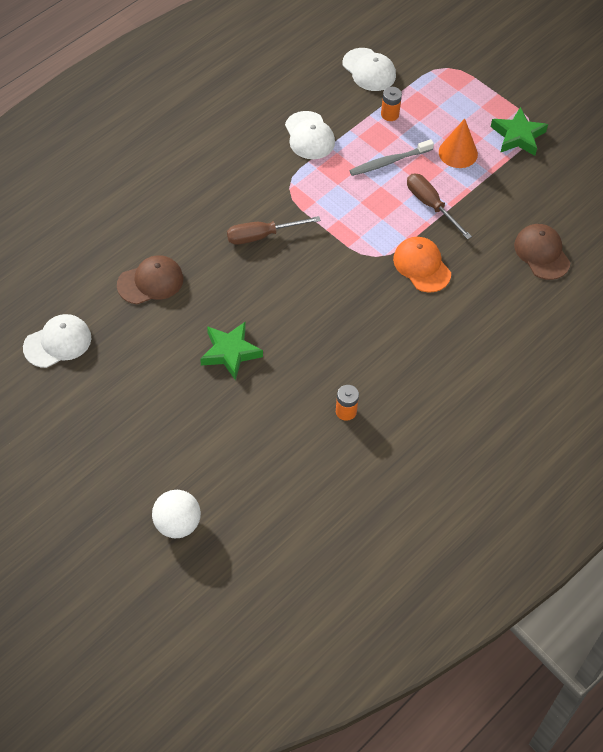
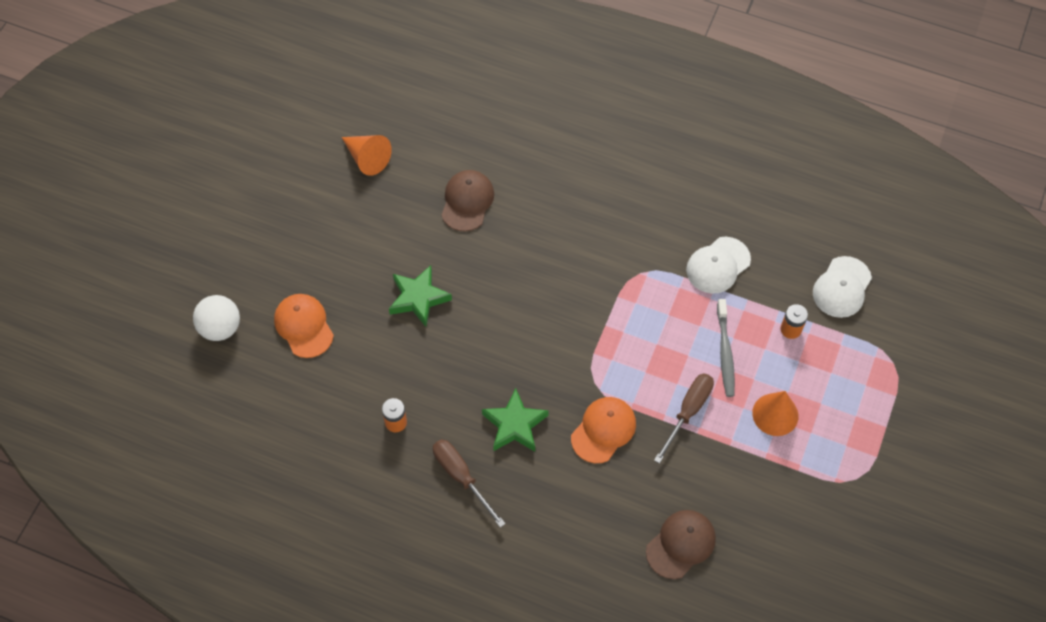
camera: 70 degrees right, 5 degrees up
white cap [23,314,91,368] -> orange cone [342,135,392,176]
brown cap [117,255,183,305] -> brown cap turned 120 degrees counterclockwise [441,170,494,231]
brown screwdriver [227,216,321,245] -> brown screwdriver moved to [433,439,506,528]
grey toothbrush [349,139,434,176] -> grey toothbrush turned 135 degrees counterclockwise [717,299,735,397]
green star [491,107,548,156] -> green star moved to [482,388,549,452]
none -> orange cap [274,294,334,358]

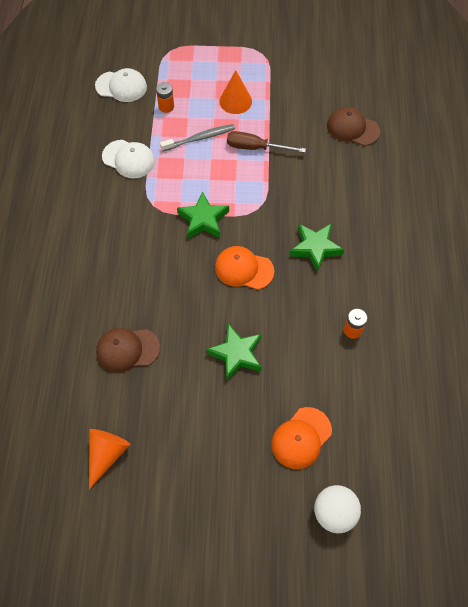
camera: 110 degrees left, 0 degrees up
brown screwdriver [433,439,506,528] -> none
orange cap [571,397,636,463] -> orange cap moved to [215,246,274,290]
none -> green star [177,191,229,239]

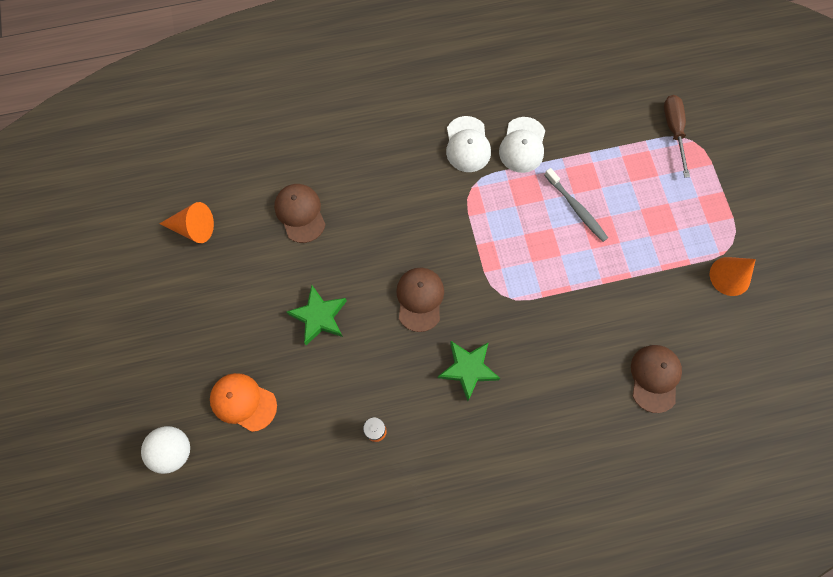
camera: 75 degrees right, 10 degrees up
white cap [95,68,147,102] -> white cap moved to [446,116,491,172]
orange battery [156,82,174,113] -> none
green star [177,191,229,239] -> none
orange cap [215,246,274,290] -> brown cap [396,268,444,332]
orange cone [219,70,252,114] -> orange cone moved to [710,257,756,296]
brown screwdriver [227,131,306,153] -> brown screwdriver moved to [664,95,690,178]

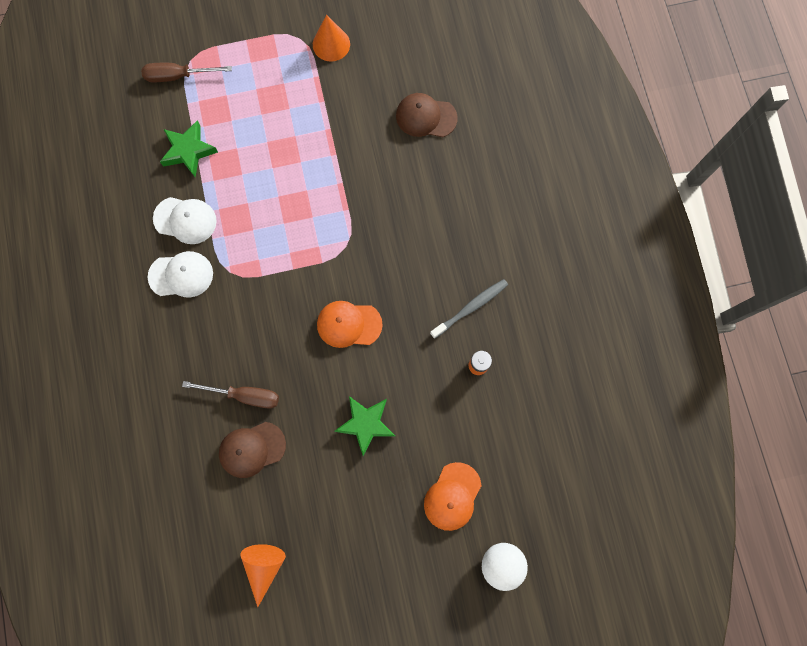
camera: 90 degrees left, 5 degrees up
brown cap [396,268,444,332] -> orange cap [317,301,383,348]
green star [438,341,501,401] -> green star moved to [160,120,218,177]
grey toothbrush [544,168,608,242] -> grey toothbrush moved to [430,279,508,339]
none -> brown screwdriver [182,381,279,408]

